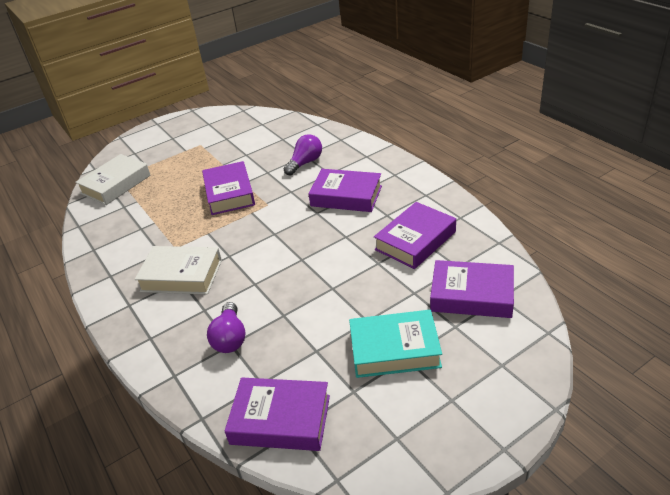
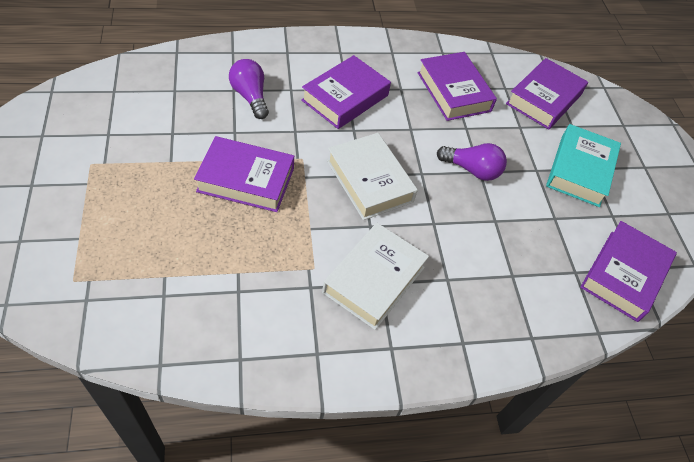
camera: 75 degrees left, 15 degrees up
white book [75,154,151,205] -> white book moved to [327,133,418,220]
purple light bulb [207,302,246,353] -> purple light bulb moved to [437,143,507,181]

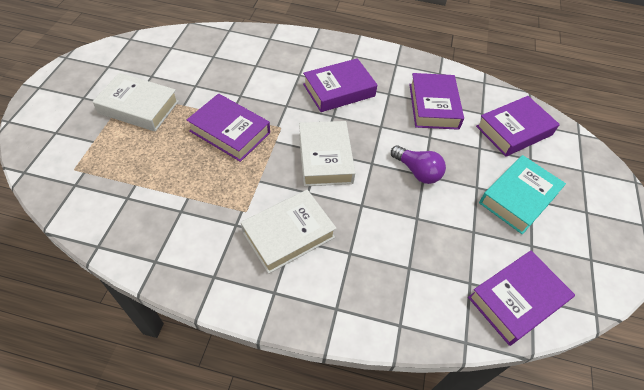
camera: 25 degrees right, 0 degrees up
purple light bulb [229,59,269,119] -> none
none -> white book [92,73,179,131]

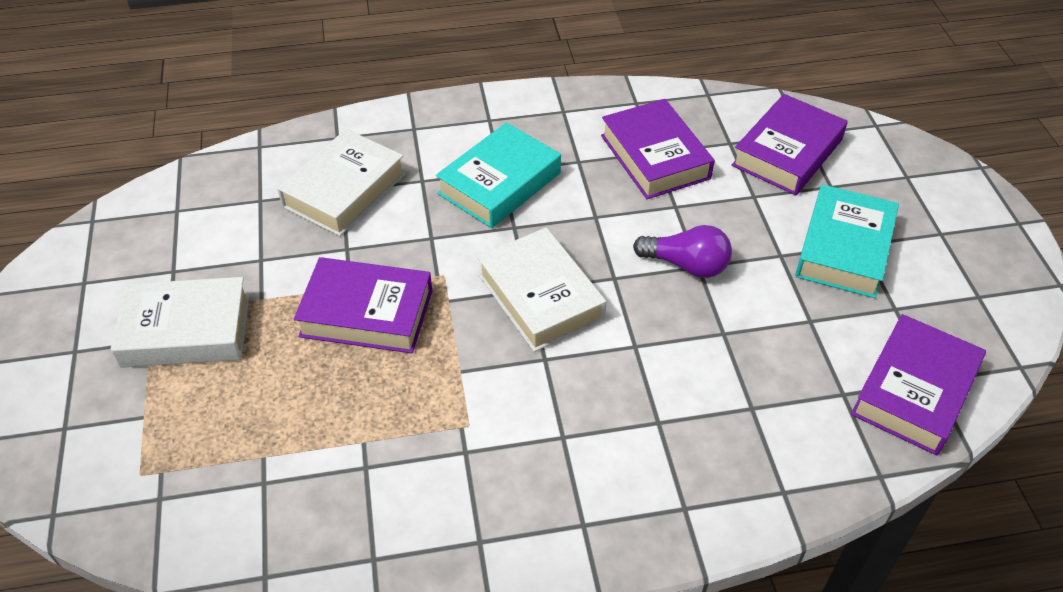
camera: 20 degrees left, 5 degrees down
white book [241,190,337,274] -> white book moved to [278,129,406,236]
purple book [303,58,377,112] -> turquoise book [436,122,561,228]

